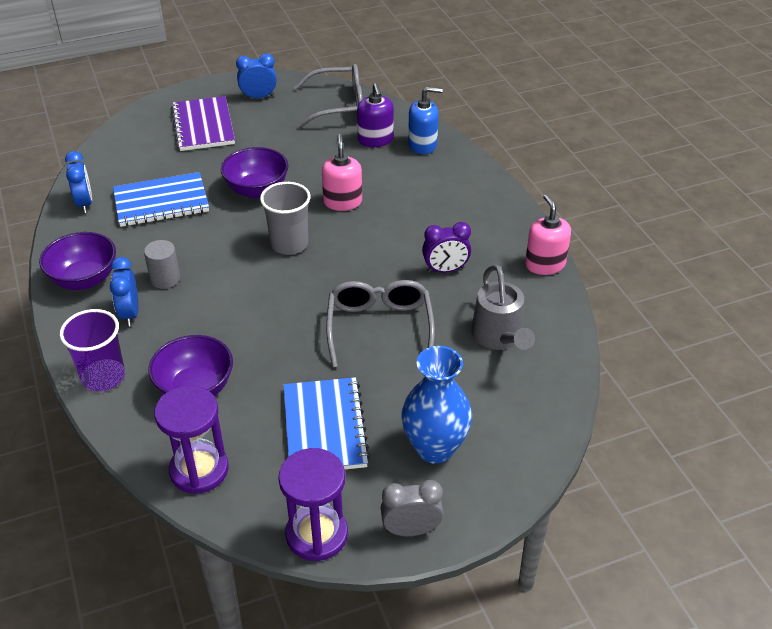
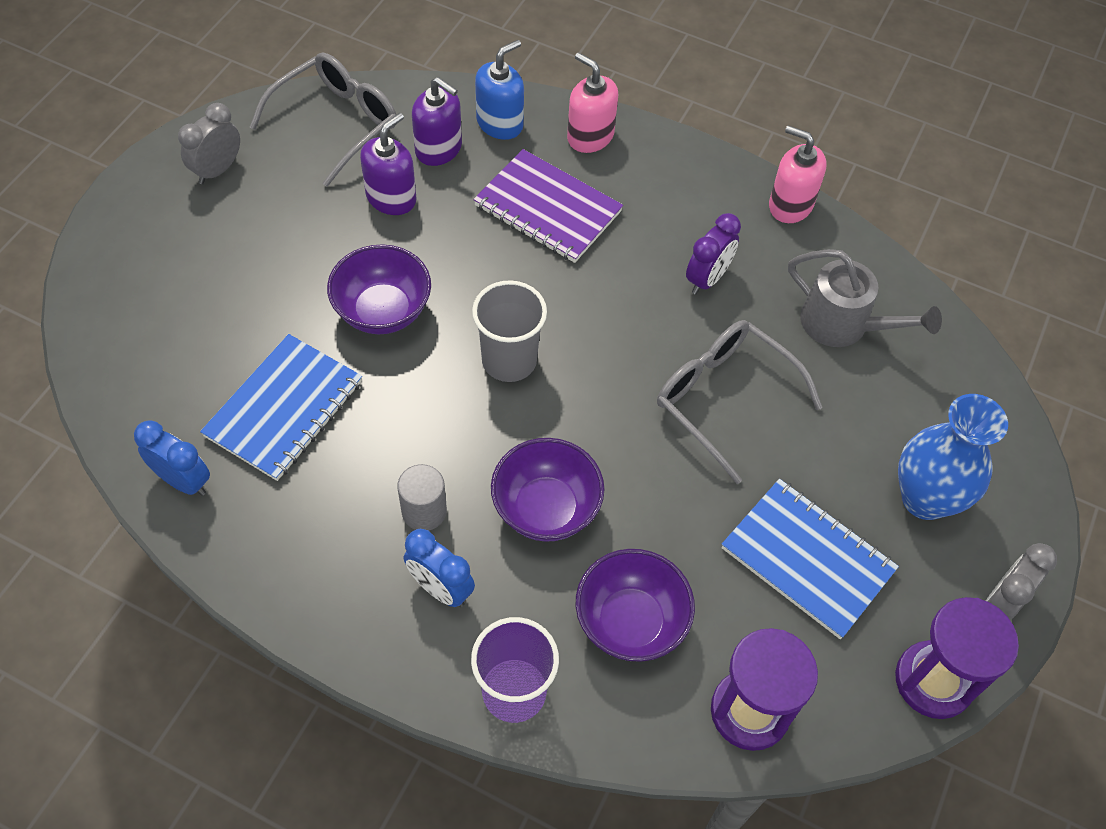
camera: 45 degrees left, 15 degrees up
purple bowl [39,232,116,290] -> purple bowl moved to [491,438,605,542]
purple notebook [171,96,235,151] -> purple notebook moved to [473,149,623,263]
blue clock [236,54,277,99] -> grey clock [178,103,240,184]
pink soap dispenser [322,134,362,211] -> pink soap dispenser moved to [567,52,618,153]
none -> purple soap dispenser [360,113,416,215]

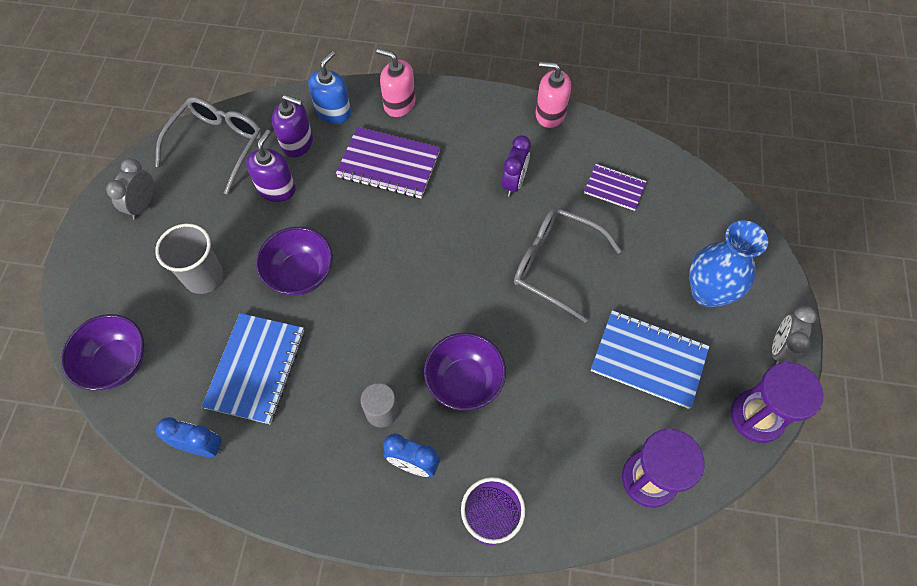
camera: 15 degrees left, 5 degrees up
grey cup [472,280,547,382] -> grey cup moved to [155,224,223,294]
purple bowl [576,549,695,662] -> purple bowl moved to [61,314,145,390]
grey watering can [788,249,942,347] -> purple notebook [584,164,647,211]

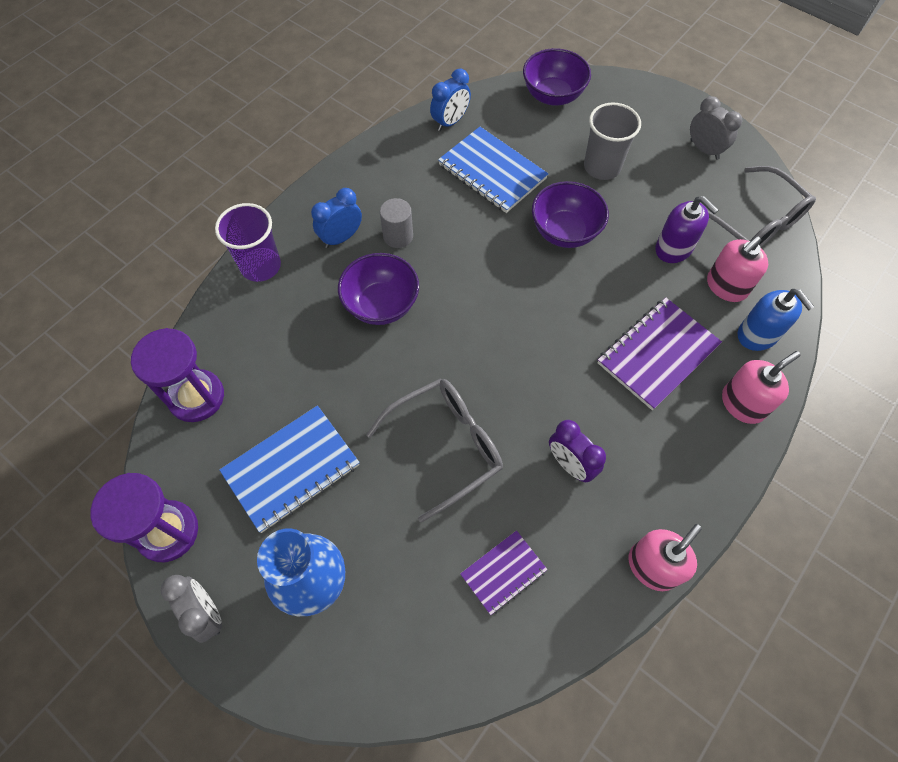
camera: 120 degrees right, 0 degrees up
purple soap dispenser [272,95,313,157] -> pink soap dispenser [707,236,768,302]

